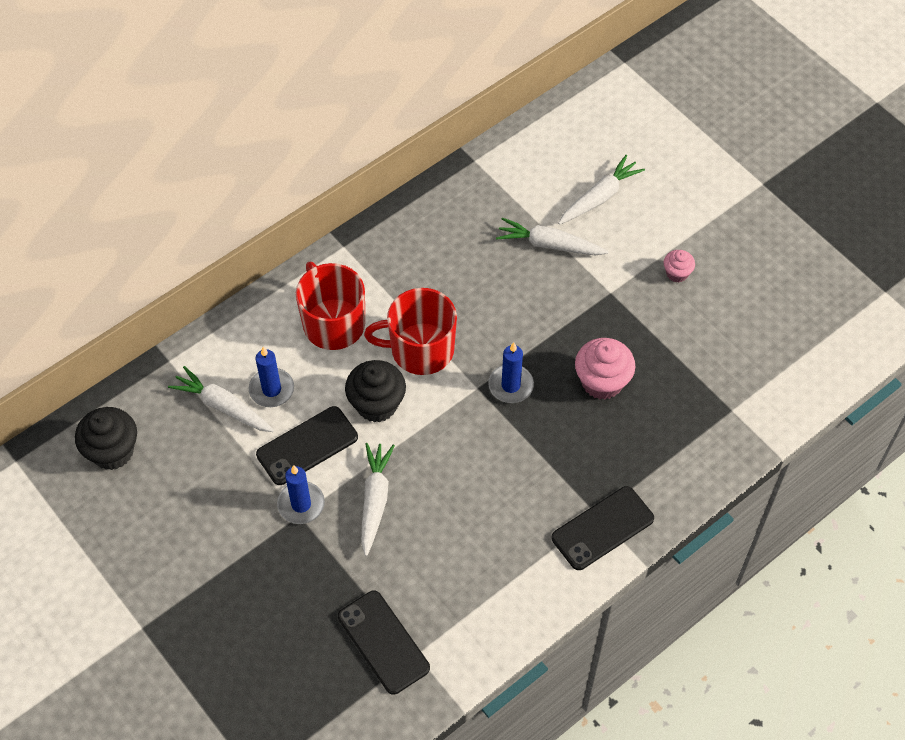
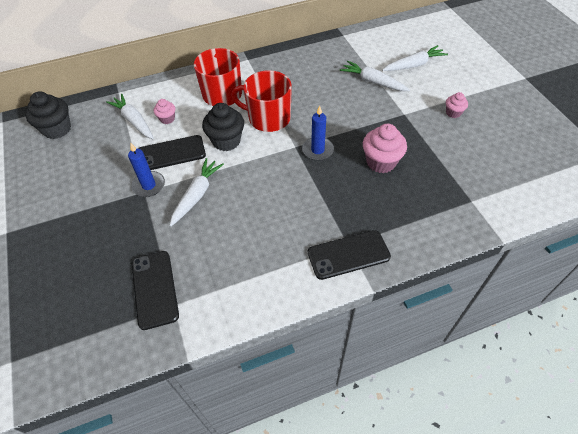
camera: 20 degrees right, 5 degrees down
blue candle [249,347,294,407] -> pink cupcake [154,99,175,124]

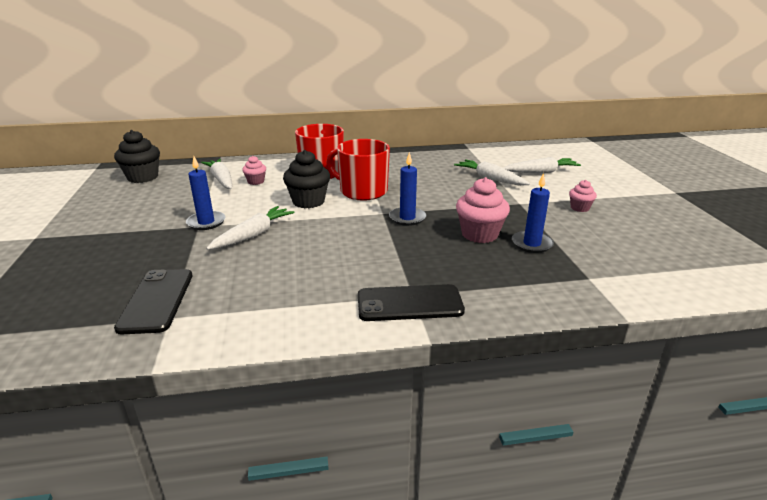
camera: 10 degrees right, 25 degrees down
black phone [138,135,206,170] -> none
none -> blue candle [512,173,554,253]

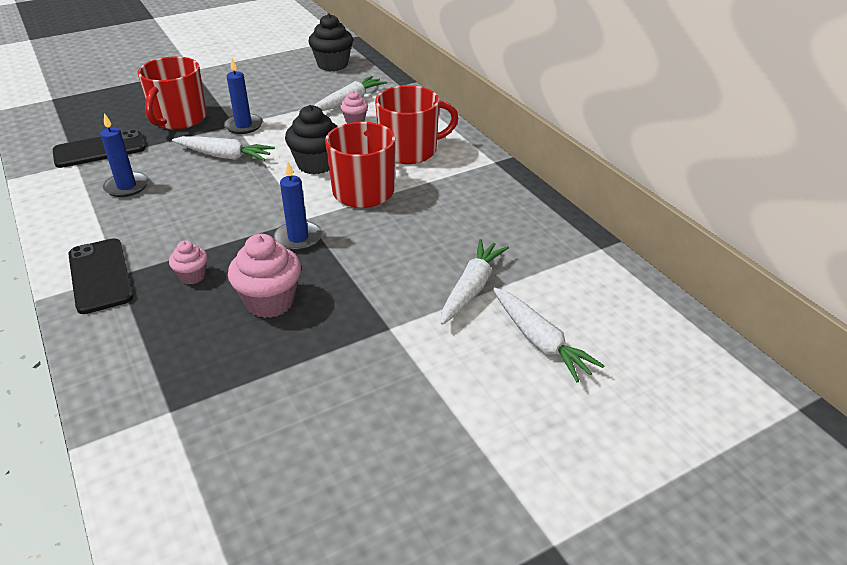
camera: 70 degrees right, 10 degrees up
blue candle [512,173,554,253] -> blue candle moved to [100,113,148,197]
pink cupcake [569,180,597,212] -> pink cupcake moved to [169,241,208,284]
none -> red mug [138,56,207,130]

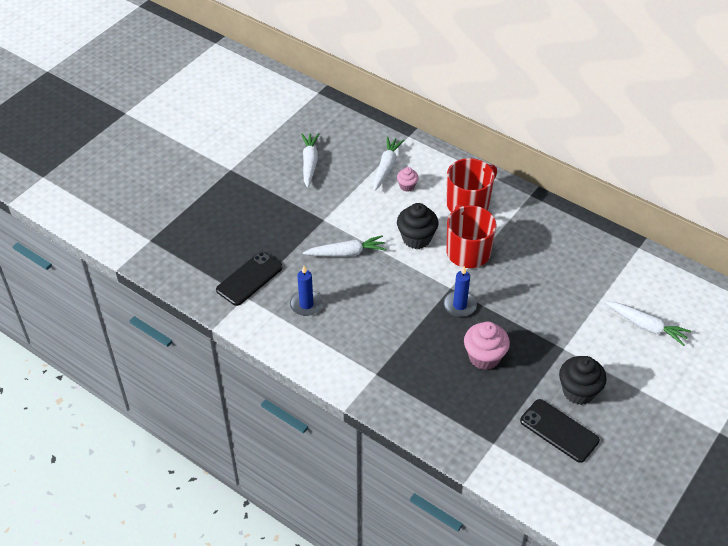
camera: 25 degrees left, 10 degrees up
black phone [68,238,133,314] -> black phone moved to [520,399,600,463]
red mug [138,56,207,130] -> none
pink cupcake [169,241,208,284] -> none
blue candle [224,58,263,134] -> none
black cupcake [308,14,353,71] -> black cupcake moved to [559,356,607,405]
white carrot [441,239,509,325] -> white carrot moved to [301,133,319,188]

